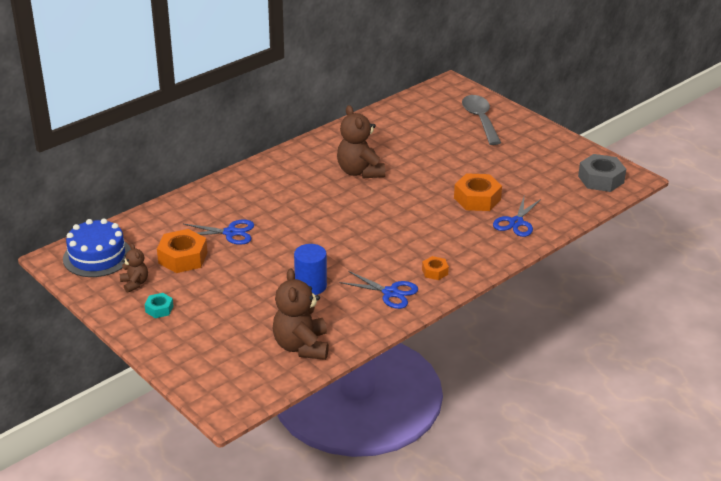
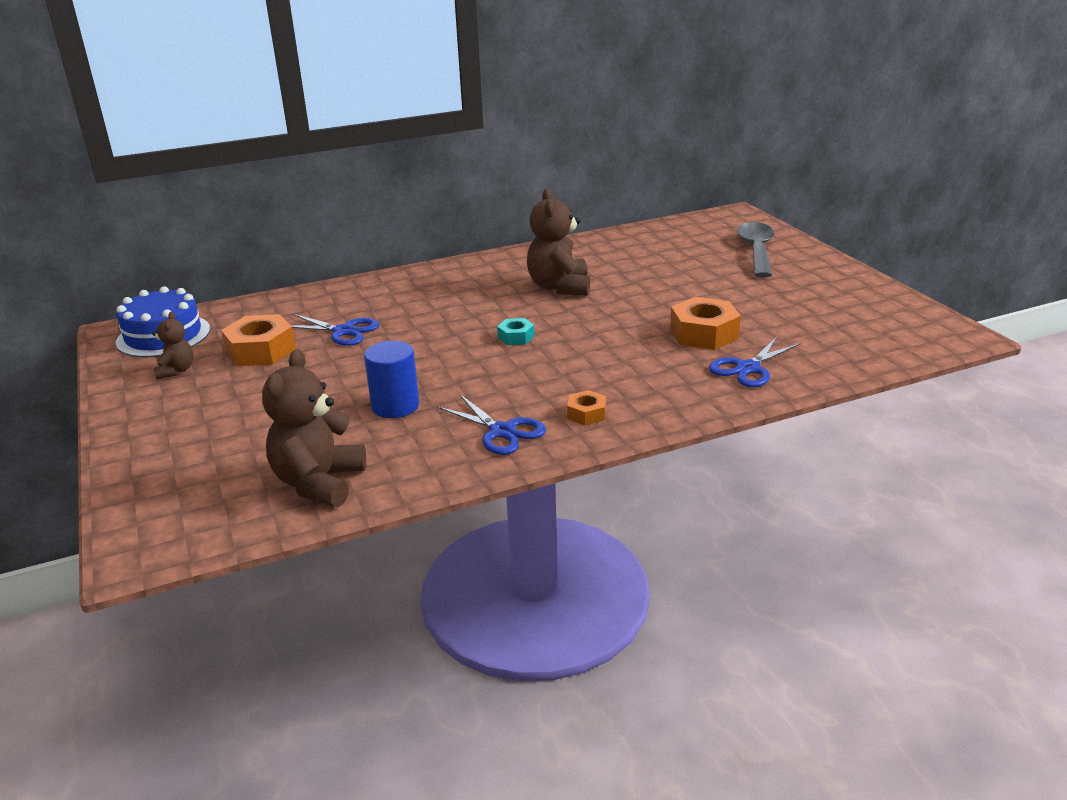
camera: 20 degrees right, 5 degrees down
turquoise nut [145,293,173,318] -> turquoise nut moved to [497,318,535,345]
grey nut [578,154,626,192] -> none

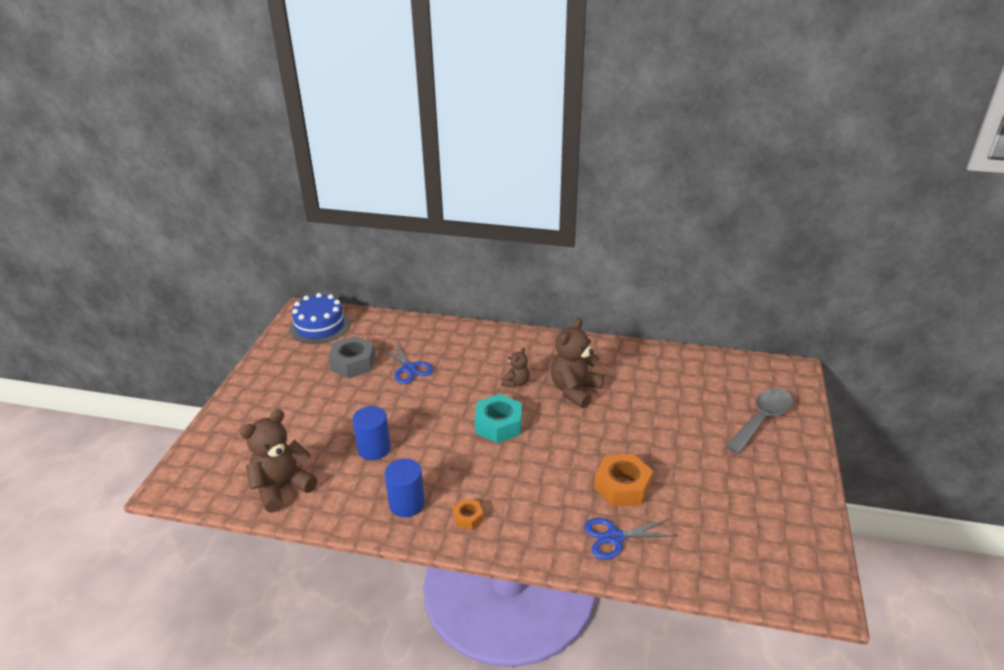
camera: 35 degrees right, 5 degrees up
brown teddy bear [153,312,194,379] -> brown teddy bear moved to [501,347,529,388]
orange nut [221,314,296,366] -> grey nut [328,336,376,378]
blue scissors [437,395,546,455] -> blue cylinder [384,459,425,517]
turquoise nut [497,318,535,345] -> turquoise nut [475,394,522,443], size x1.87

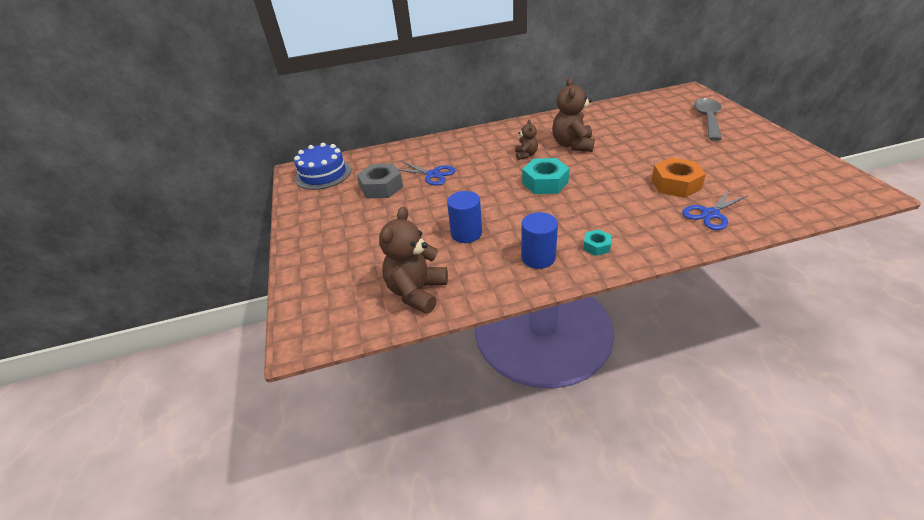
camera: 25 degrees left, 5 degrees up
orange nut [452,499,484,530] -> turquoise nut [583,229,611,256]

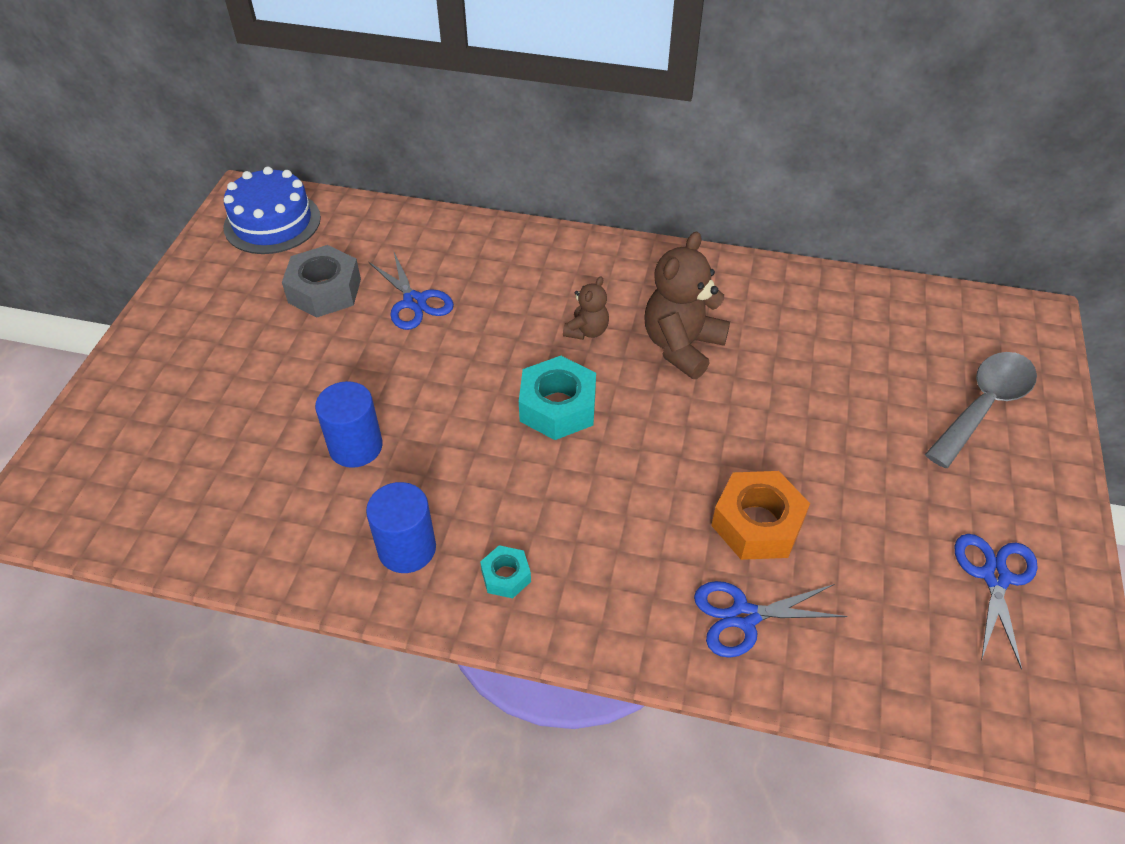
camera: 25 degrees right, 10 degrees up
brown teddy bear [379,207,448,314] -> none
none -> blue scissors [955,534,1038,670]

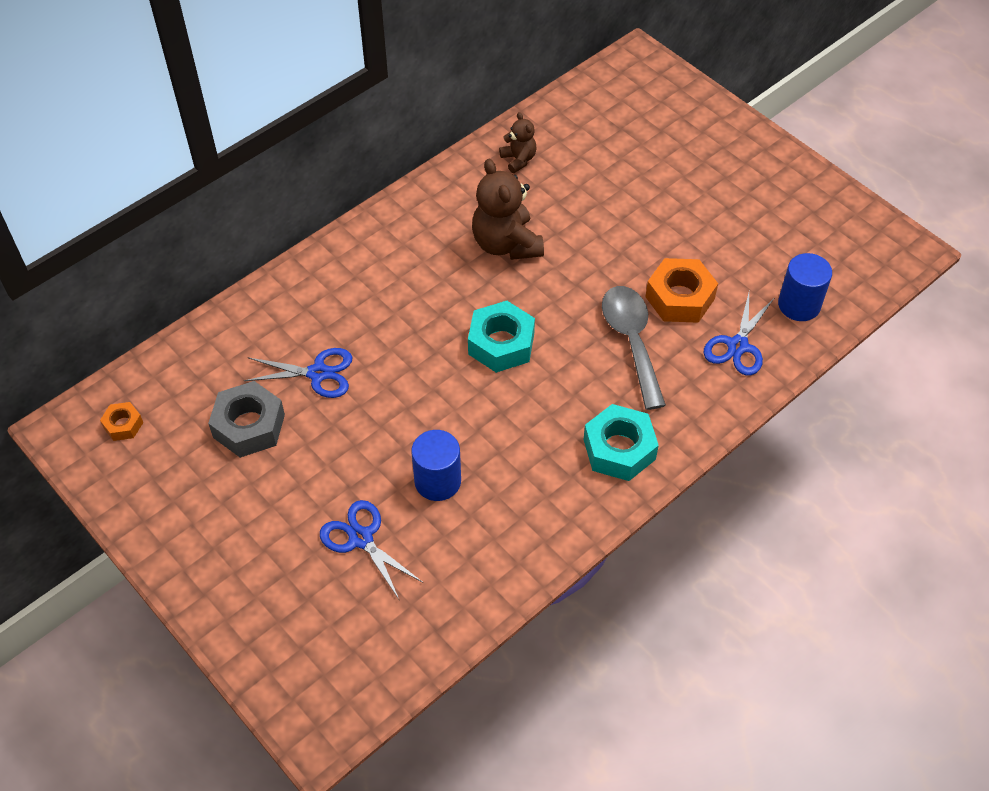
camera: 55 degrees left, 5 degrees up
blue cake [223,166,321,254] -> orange nut [100,402,143,441]
blue cylinder [366,482,436,573] -> blue cylinder moved to [778,253,832,321]
turquoise nut [480,545,531,598] -> turquoise nut [584,404,659,481], size x1.87
brown teddy bear [563,276,609,340] -> brown teddy bear moved to [499,112,536,173]
grey spoon [925,352,1037,468] -> grey spoon moved to [602,286,666,410]
blue scissors [955,534,1038,670] -> blue scissors moved to [320,500,422,601]

